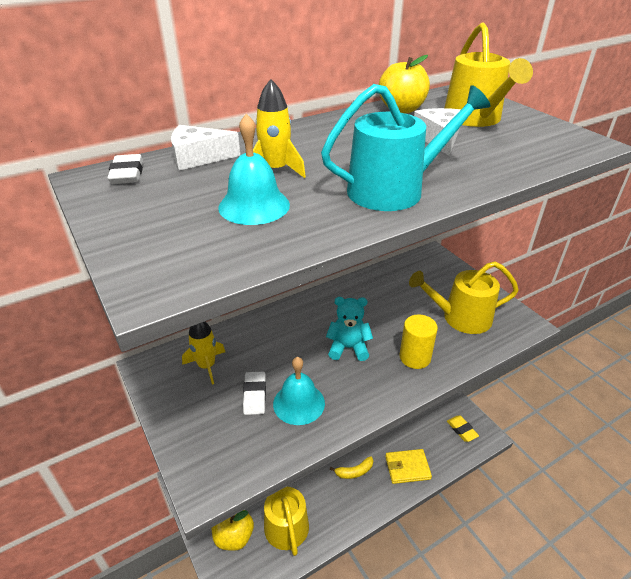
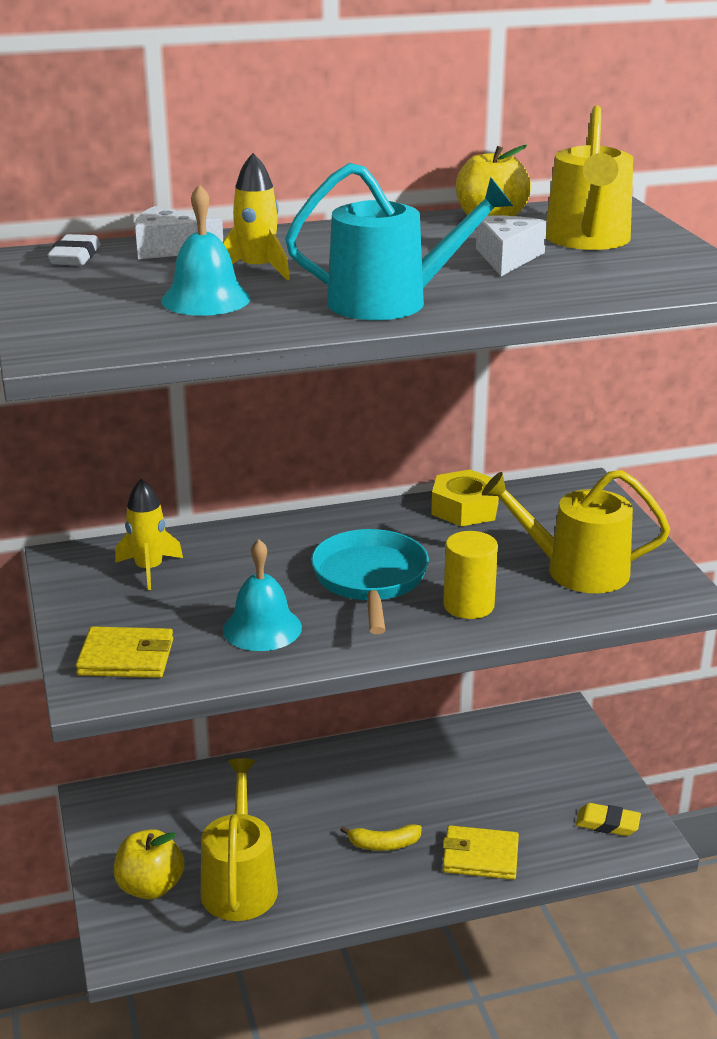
camera: 15 degrees right, 10 degrees down
white eraser [243,372,266,415] -> none
turquoise teddy bear [326,297,373,361] -> turquoise pan [311,529,429,634]
yellow eraser [447,416,479,442] -> yellow eraser turned 60 degrees counterclockwise [576,803,641,836]
none -> yellow wallet [76,626,173,678]
none -> yellow nut [431,470,499,526]

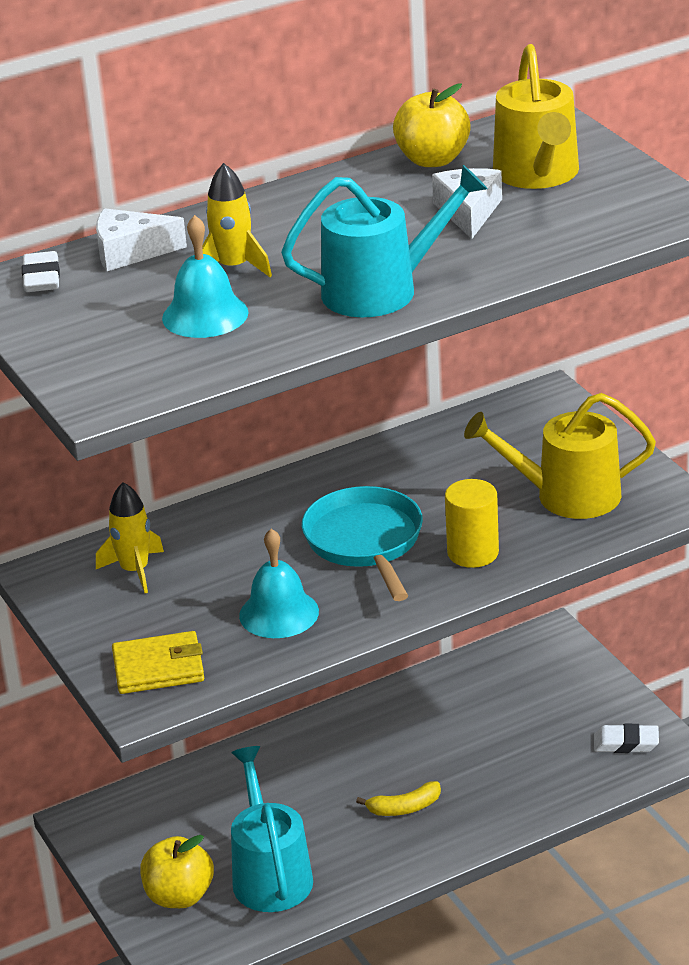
camera: 10 degrees left, 5 degrees up
yellow watering can [201,758,278,921] -> turquoise watering can [231,746,313,912]
yellow nut [431,470,499,526] -> none
yellow wallet [442,825,519,880] -> none
yellow eraser [576,803,641,836] -> white eraser [594,724,659,753]

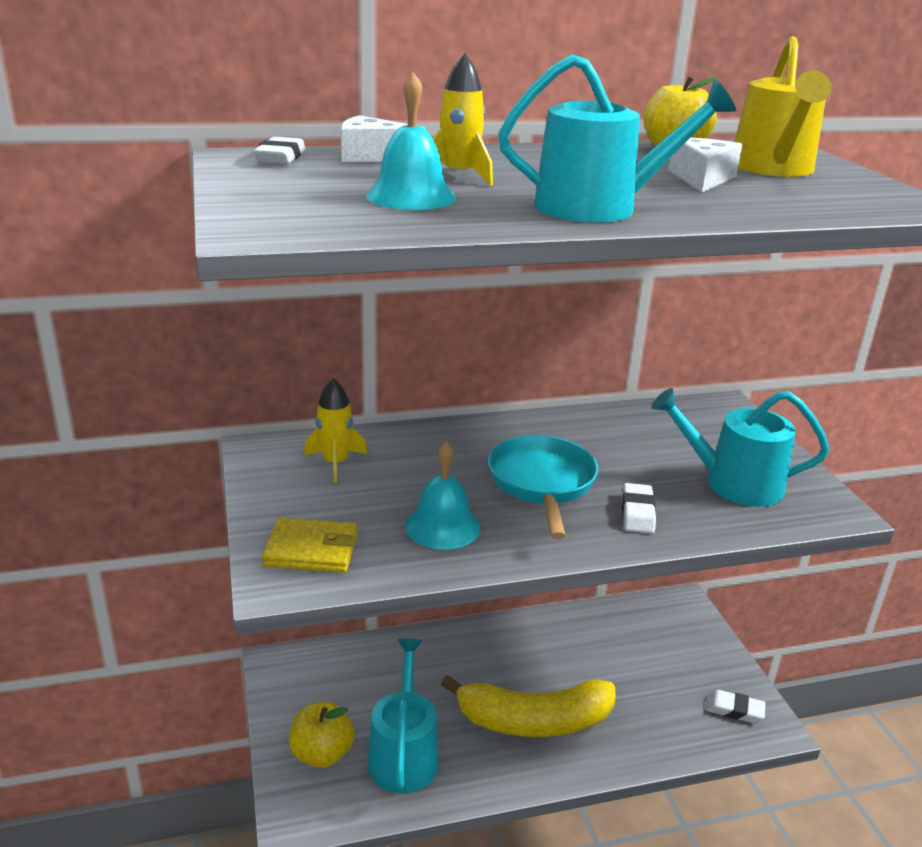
camera: 10 degrees right, 5 degrees down
yellow banana [356,781,441,816] -> yellow banana [441,675,616,737], size x2.38
yellow cylinder [445,479,499,568] -> white eraser [622,483,656,533]
yellow watering can [464,393,656,519] -> turquoise watering can [651,388,830,507]

